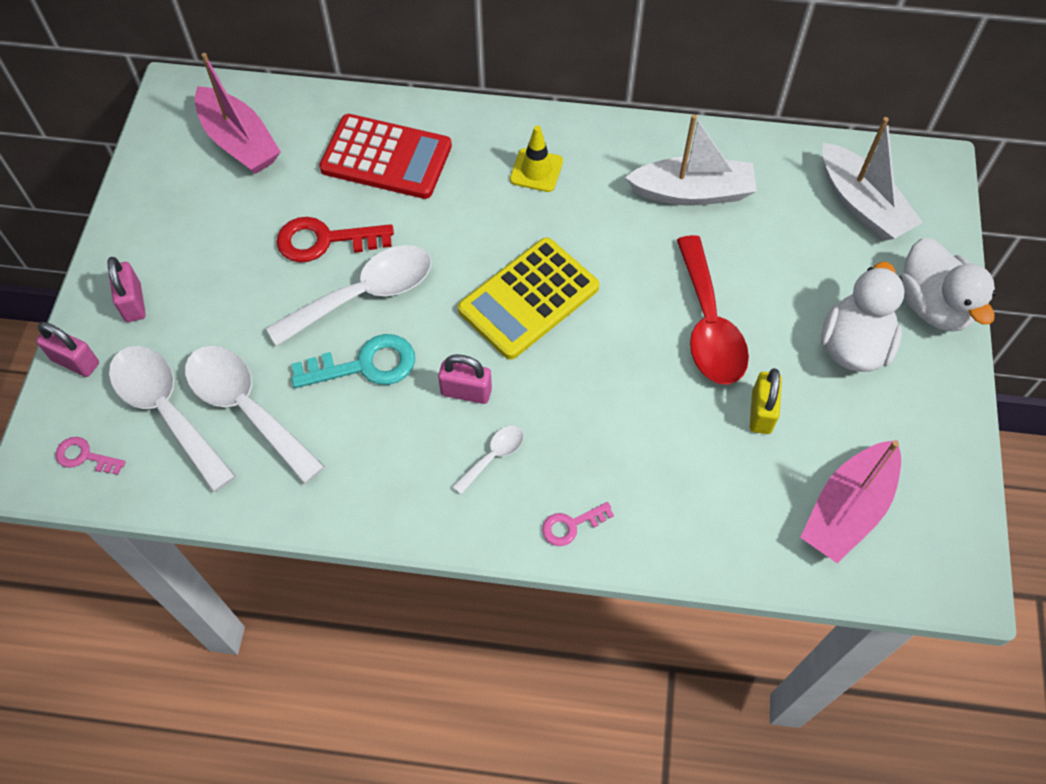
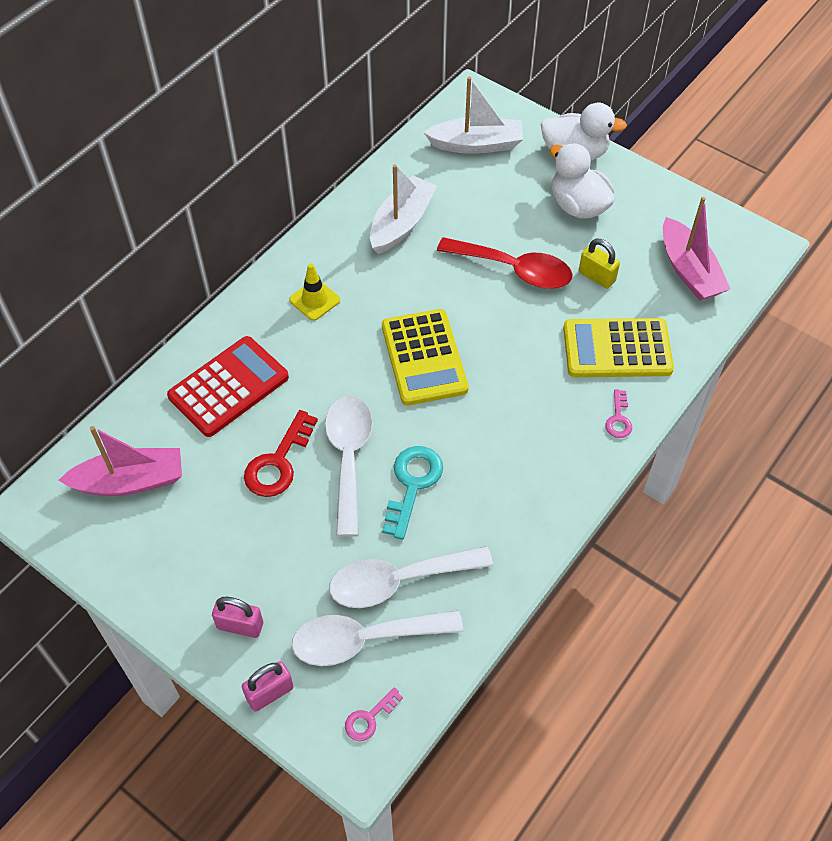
camera: 60 degrees left, 5 degrees down
pink padlock [438,354,492,404] -> none
white spoon [452,426,524,494] -> none
none -> yellow calculator [563,318,674,377]

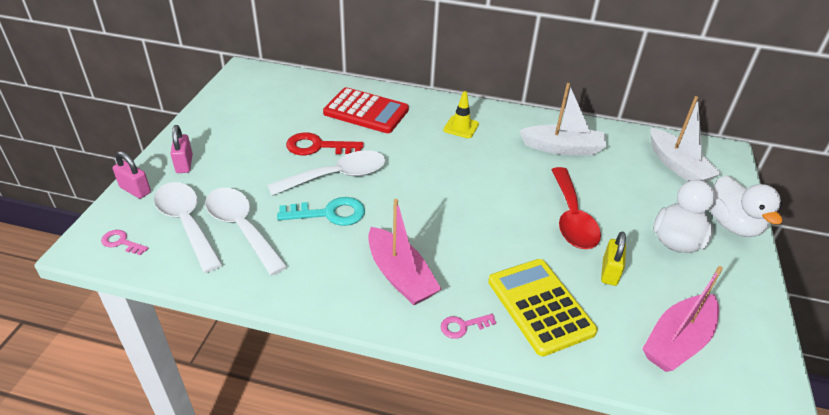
camera: 65 degrees right, 15 degrees down
pink boat [59,426,182,496] -> pink boat moved to [368,199,441,305]
yellow calculator [382,309,469,406] -> none

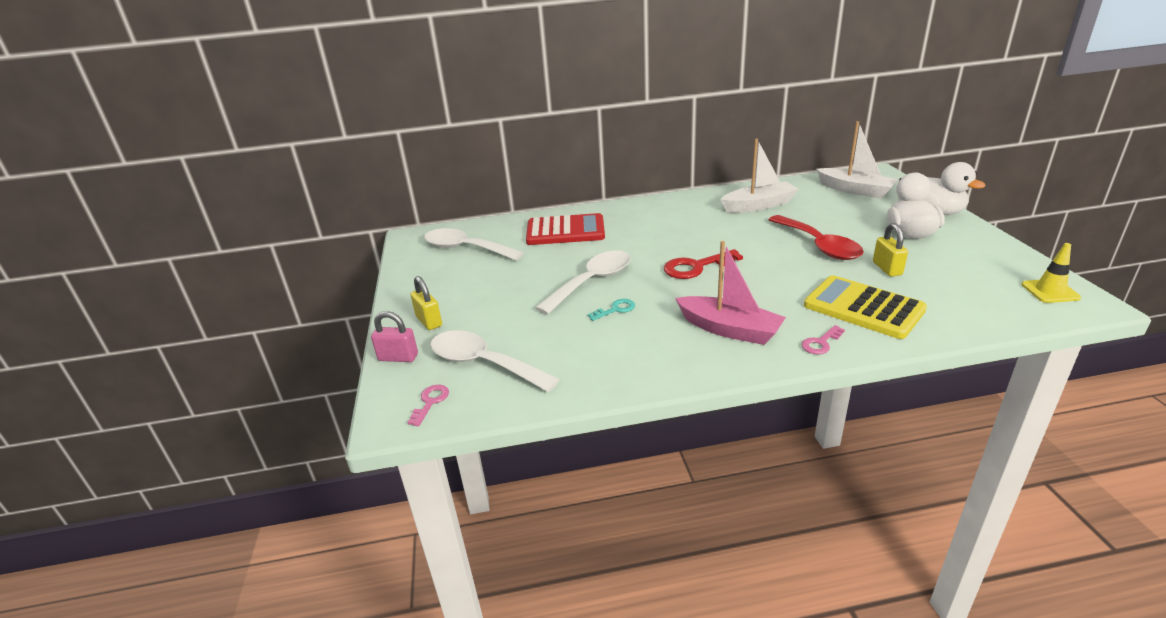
camera: 20 degrees left, 10 degrees down
pink key [101,230,148,256] -> pink key turned 105 degrees clockwise [407,385,449,426]
pink padlock [170,125,193,173] -> yellow padlock [411,276,442,330]
white spoon [205,188,288,276] -> white spoon moved to [424,228,524,260]
turquoise key [277,197,365,226] -> turquoise key [588,299,635,321], size x0.56
red key [286,132,364,155] -> red key moved to [664,249,743,279]
yellow traffic cone [443,91,479,138] -> yellow traffic cone moved to [1021,243,1081,303]
pink boat [642,266,723,372] -> none

